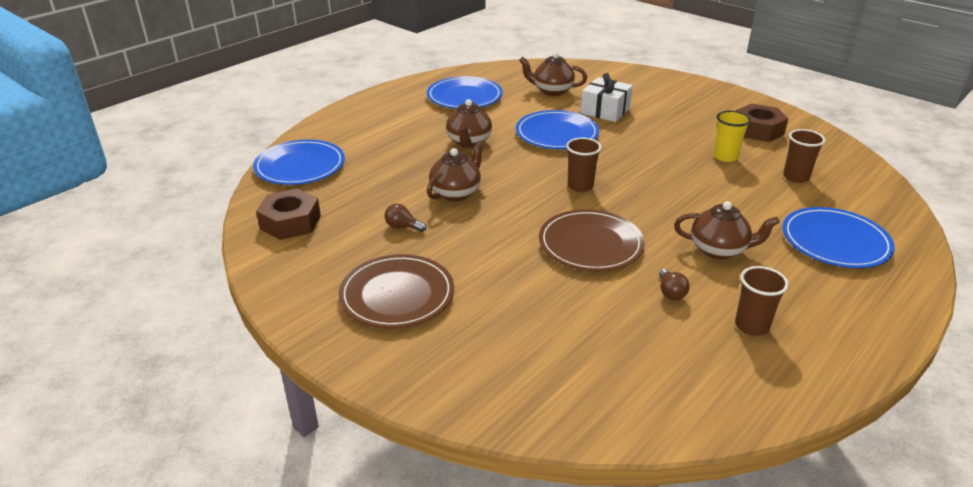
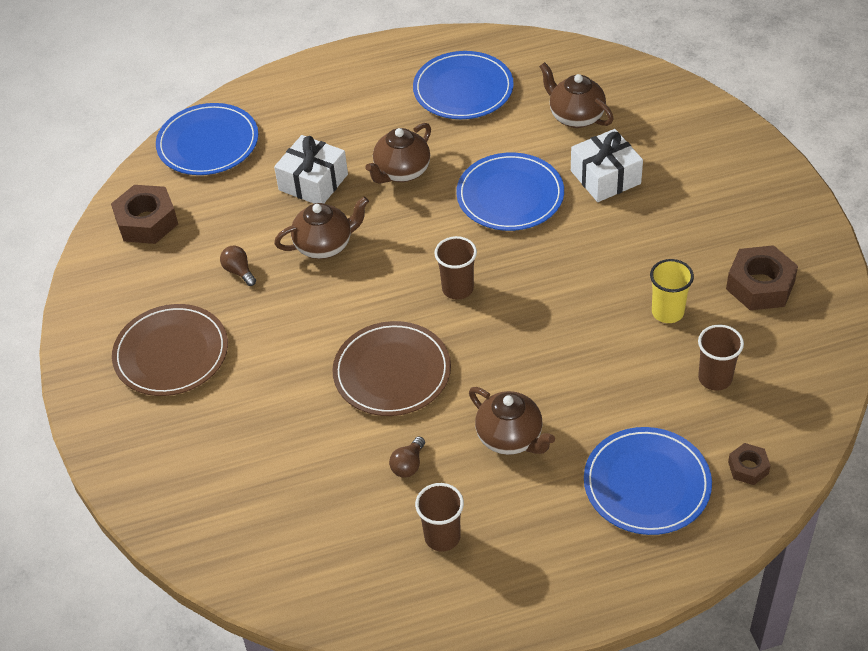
camera: 35 degrees right, 15 degrees up
none -> white gift [274,135,348,204]
none -> brown nut [728,443,770,485]

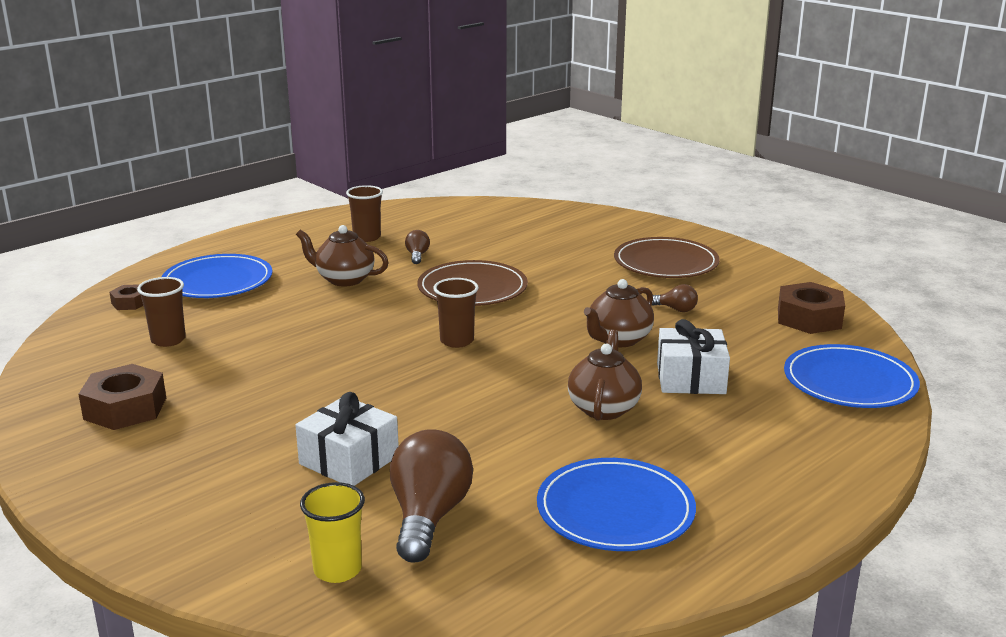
camera: 150 degrees right, 25 degrees down
blue plate [456,152,564,231] -> none
brown teapot [539,62,614,128] -> brown light bulb [390,429,473,563]
yellow cup [650,259,694,323] -> yellow cup moved to [300,482,365,583]

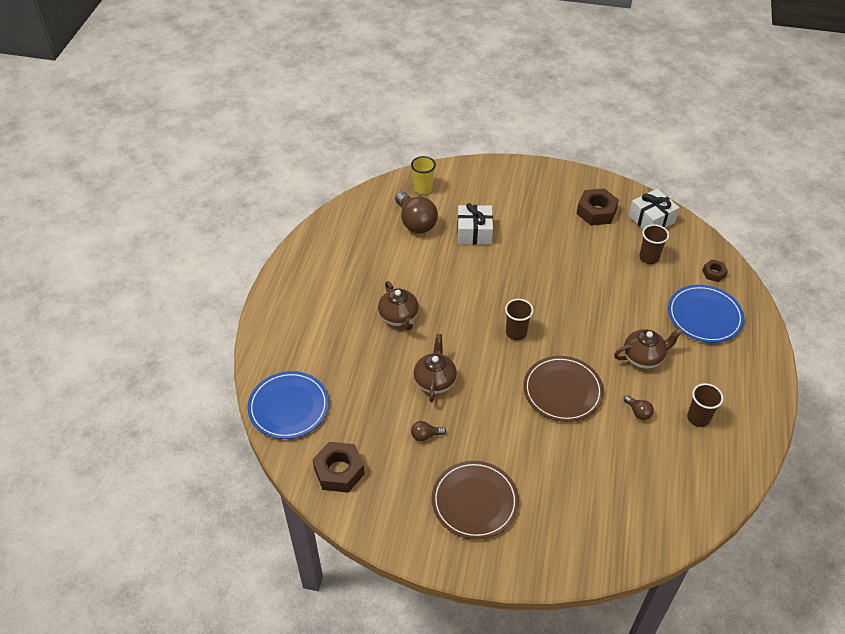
camera: 145 degrees right, 25 degrees up
blue plate [537,458,696,551] -> none
white gift [657,319,730,394] -> white gift moved to [629,189,679,229]

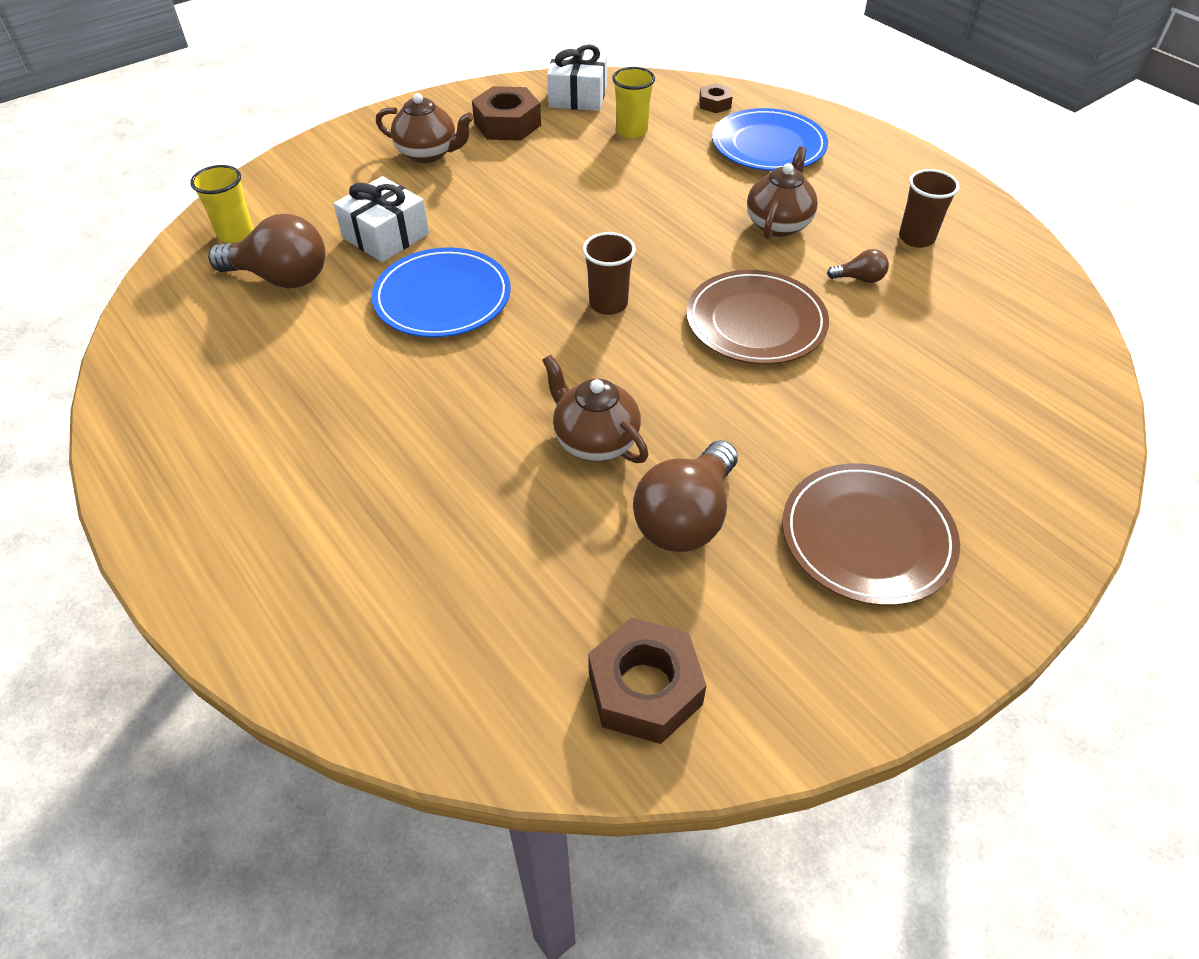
camera: 50 degrees left, 0 degrees up
blue plate [248,371,329,439] -> blue plate moved to [372,247,511,338]
brown teapot [378,281,419,330] -> brown teapot moved to [376,93,474,163]
brown light bulb [411,421,446,441] -> brown light bulb [633,440,738,552], size x2.15
brown cup [639,224,669,264] -> yellow cup [612,67,655,138]

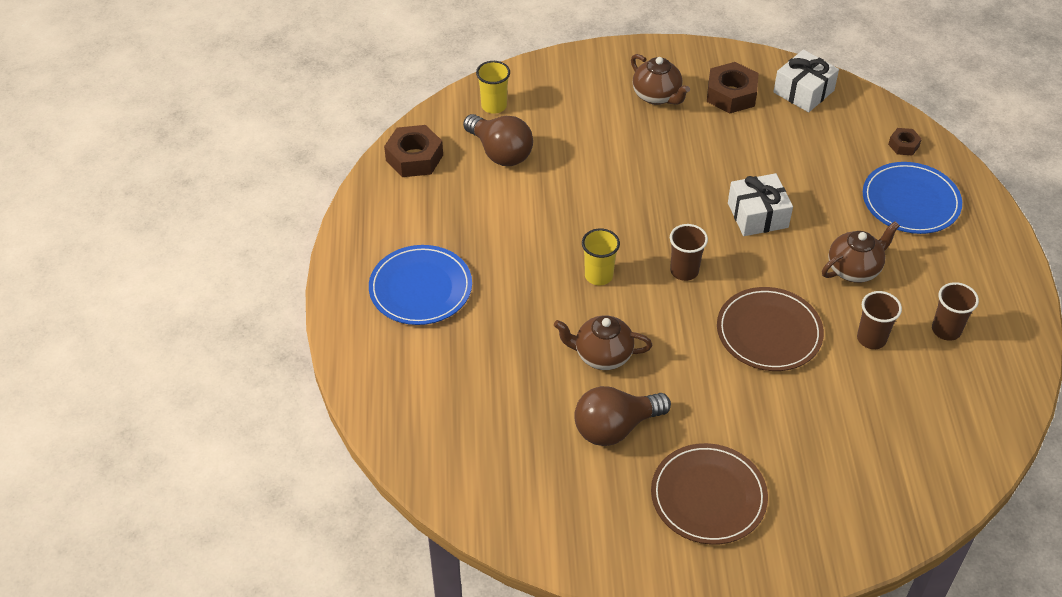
camera: 35 degrees right, 0 degrees up
white gift [334,176,429,262] -> white gift moved to [728,173,793,236]
blue plate [372,247,511,338] -> blue plate moved to [369,245,472,325]
brown teapot [542,354,648,463] -> brown teapot turned 75 degrees counterclockwise [554,315,652,370]
brown nut [588,617,707,744] -> brown nut moved to [384,125,443,177]
yellow cup [612,67,655,138] -> yellow cup moved to [582,228,620,285]
brown light bulb [827,249,889,283] -> brown cup [857,291,902,349]

